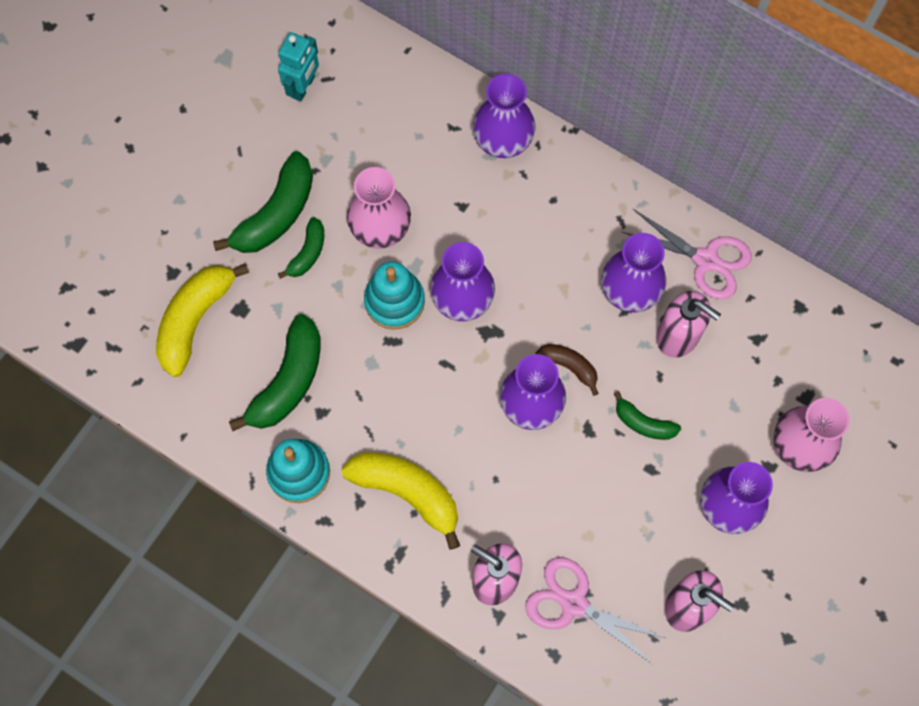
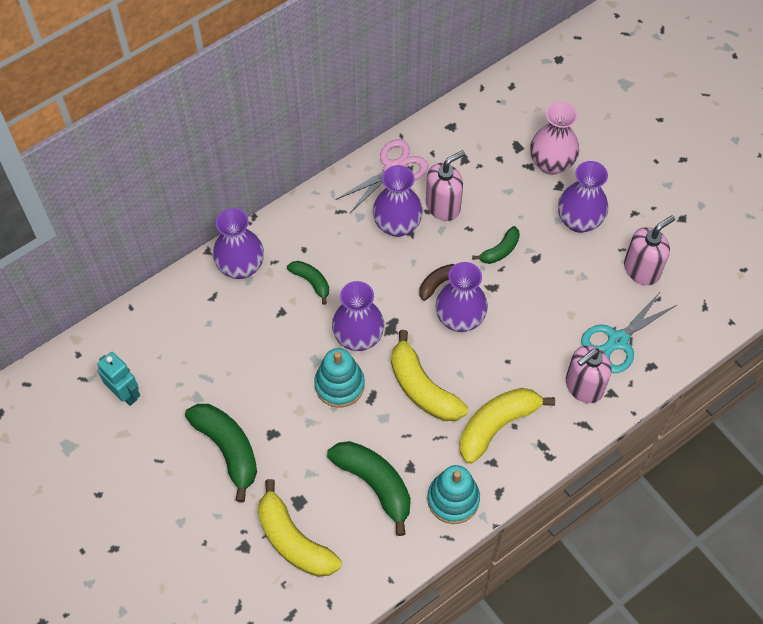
camera: 70 degrees left, 10 degrees down
green banana [278,217,324,279] -> green banana moved to [287,261,329,305]
pink vase [347,167,411,249] -> none
pink scissors [525,557,664,664] -> turquoise scissors [581,291,677,373]
none -> yellow banana [391,330,468,421]

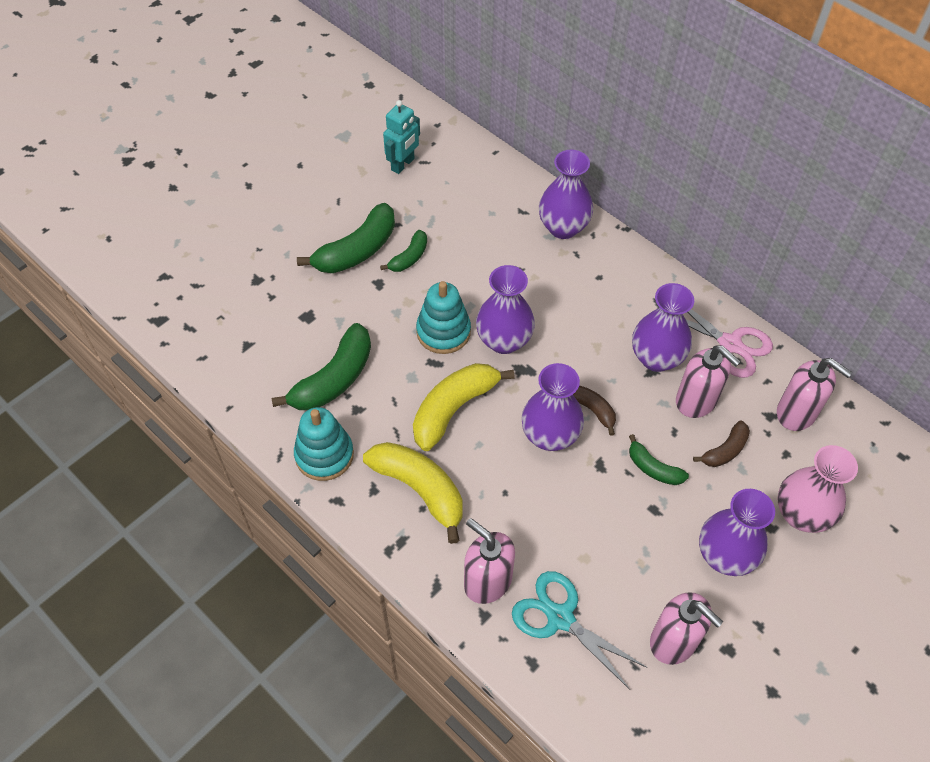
camera: 80 degrees right, 5 degrees down
yellow banana [258,479,342,577] -> none
green banana [287,261,329,305] -> green banana moved to [380,230,427,272]
none -> brown banana [693,420,750,467]
none -> pink soap dispenser [777,358,852,431]

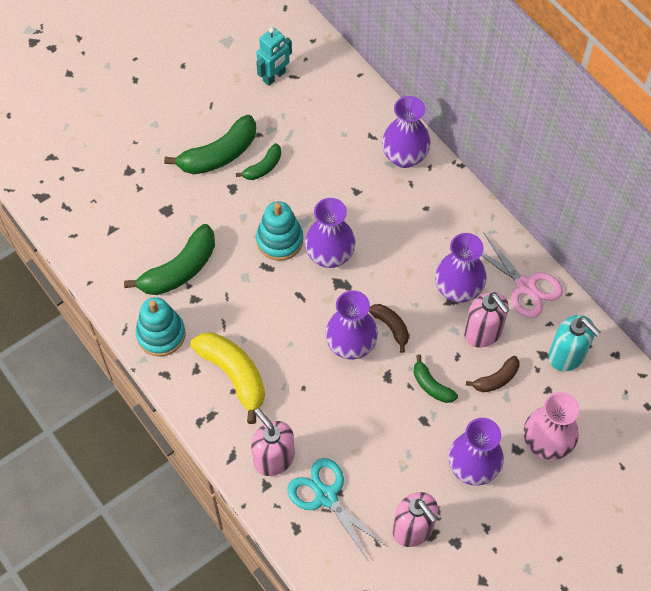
camera: 10 degrees right, 5 degrees up
yellow banana [413,363,515,451] -> none
pink soap dispenser [777,358,852,431] -> turquoise soap dispenser [548,315,601,372]

